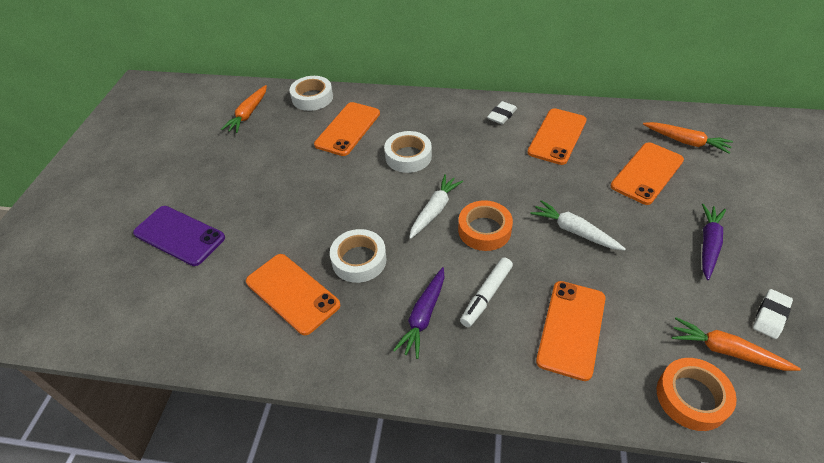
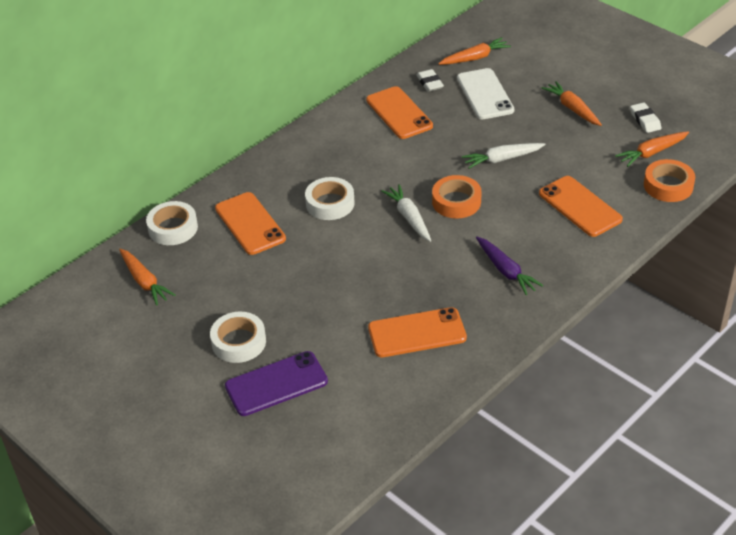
camera: 55 degrees left, 5 degrees down
white tape [330,229,387,283] -> white tape moved to [210,312,266,363]
white marker [460,257,513,327] -> none
white eraser [487,101,517,125] -> white eraser moved to [417,69,444,92]
orange phone [610,142,684,205] -> white phone [457,68,514,119]
purple carrot [702,204,726,280] -> orange carrot [542,81,602,126]

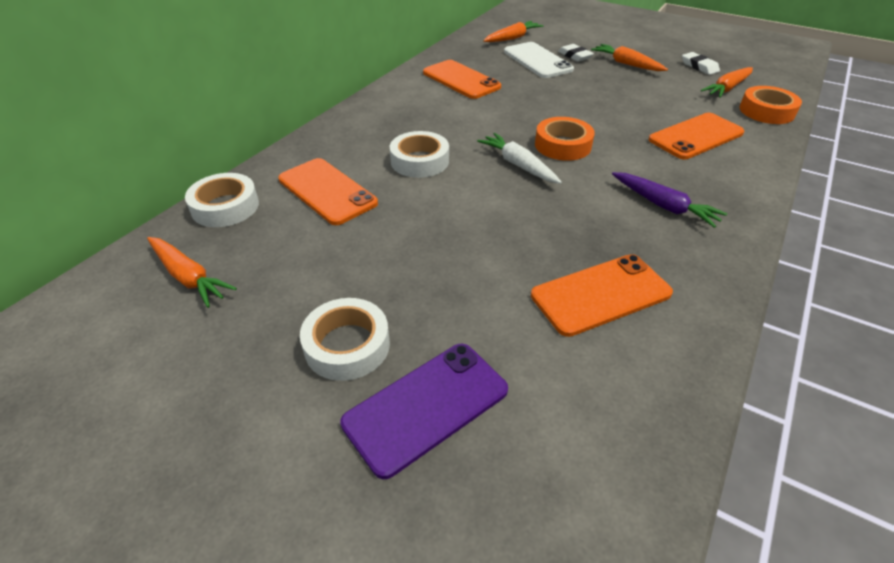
camera: 15 degrees left, 0 degrees up
white eraser [417,69,444,92] -> white eraser moved to [558,44,594,62]
white carrot [462,143,545,169] -> none
orange phone [539,176,623,237] -> orange phone turned 75 degrees counterclockwise [649,113,745,159]

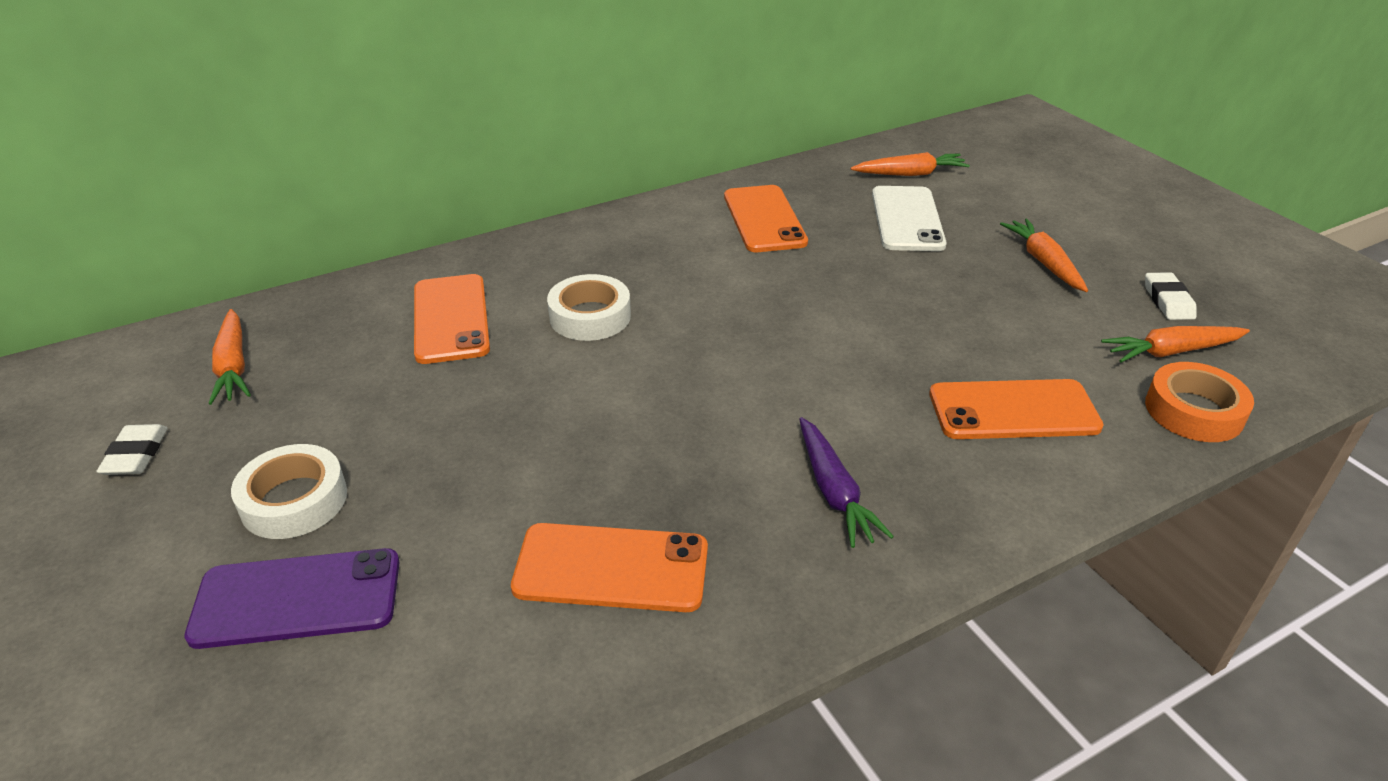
camera: 30 degrees right, 5 degrees down
white tape [185,173,259,227] -> none
white carrot [477,133,562,184] -> none
orange tape [535,117,595,161] -> none
white eraser [558,44,594,62] -> white eraser moved to [96,424,168,475]

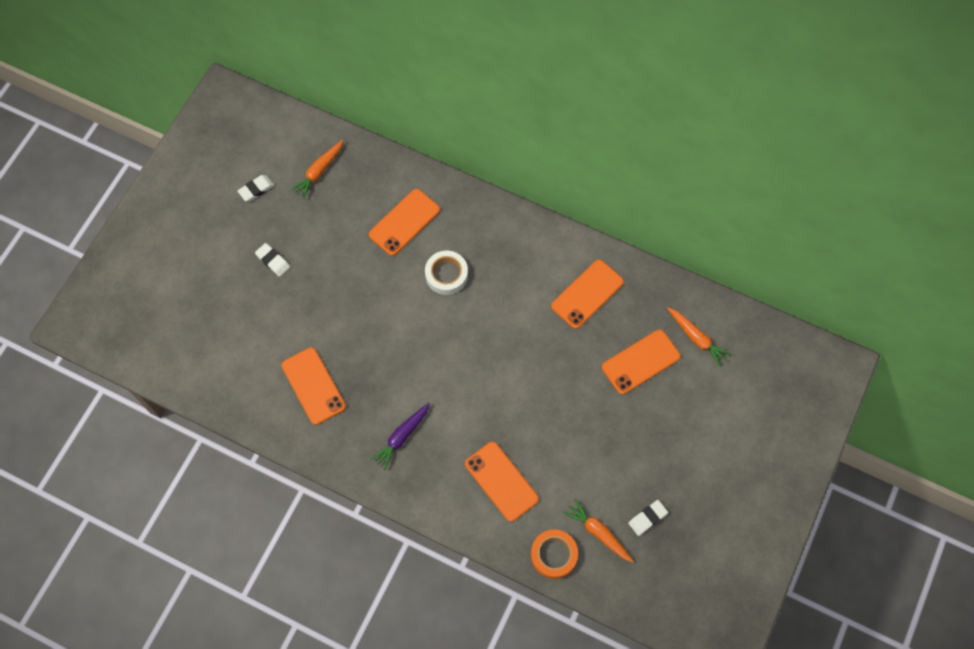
camera: 55 degrees right, 30 degrees up
purple phone [184,548,400,649] -> none
white tape [231,444,347,539] -> white eraser [255,243,290,277]
white phone [872,186,947,251] -> orange phone [602,329,681,394]
orange carrot [1000,219,1088,292] -> none

